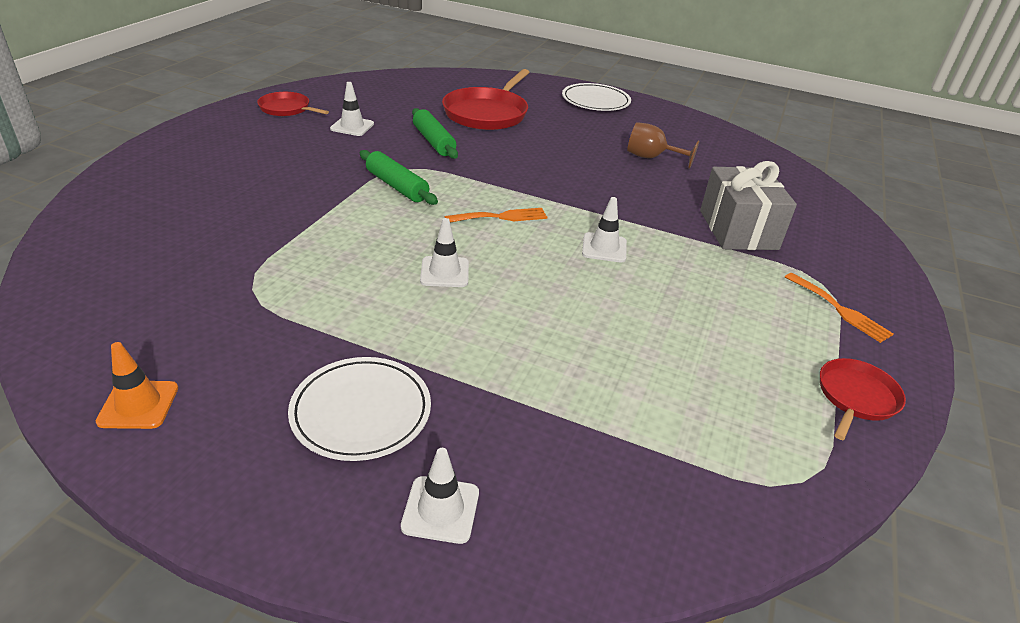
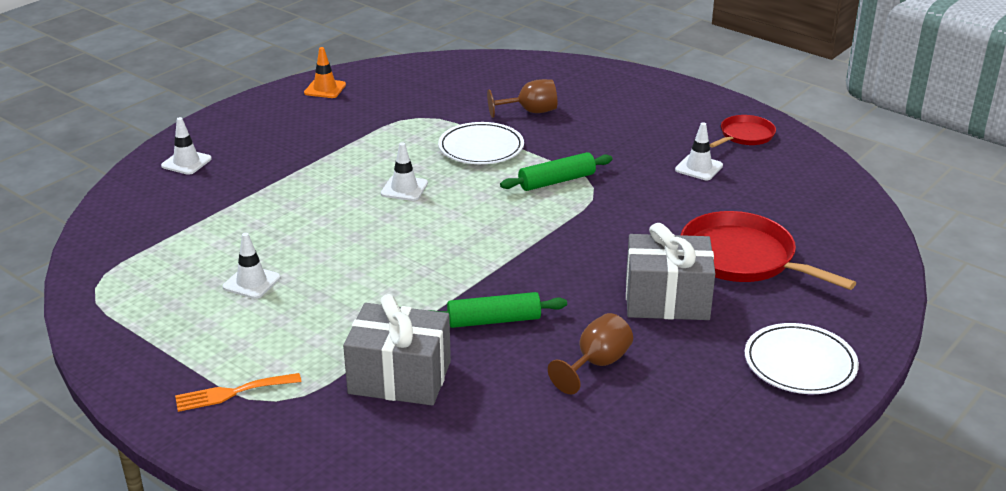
camera: 110 degrees right, 5 degrees down
white plate [288,357,431,461] -> white plate moved to [438,122,524,164]
green rolling pin [412,108,458,159] -> green rolling pin moved to [429,292,567,328]
orange fork [445,208,547,223] -> none
white traffic cone [582,197,627,263] -> white traffic cone moved to [223,233,280,299]
red pan [820,358,906,440] -> none
none -> brown goblet [487,79,557,118]
none -> grey gift [626,223,715,320]

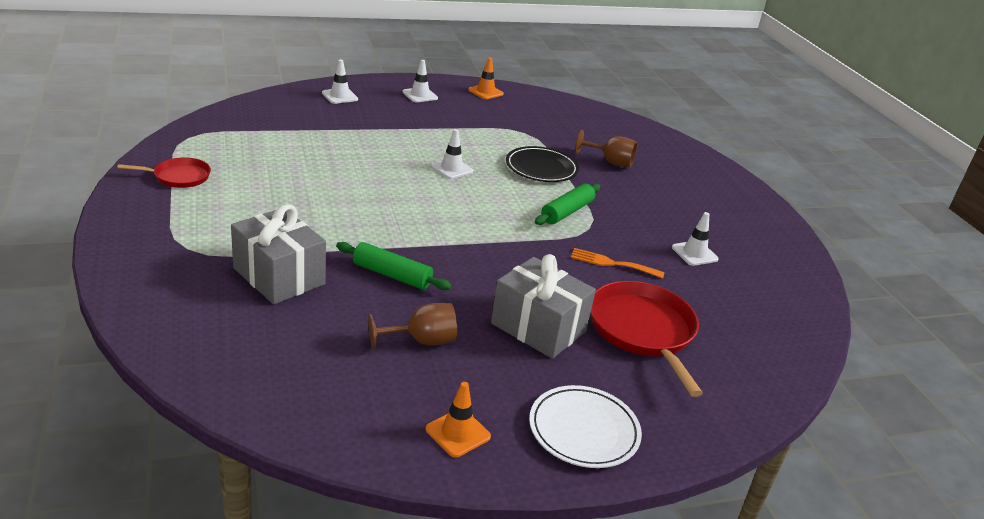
camera: 30 degrees right, 0 degrees up
orange fork [175,373,301,412] -> orange fork moved to [571,248,665,278]
white traffic cone [223,233,280,299] -> white traffic cone moved to [403,60,438,102]
white plate [438,122,524,164] -> black plate [506,146,579,182]
green rolling pin [500,152,613,191] -> green rolling pin turned 60 degrees counterclockwise [535,183,600,225]
red pan [710,115,776,148] -> red pan moved to [118,157,211,188]
none -> orange traffic cone [426,382,491,457]

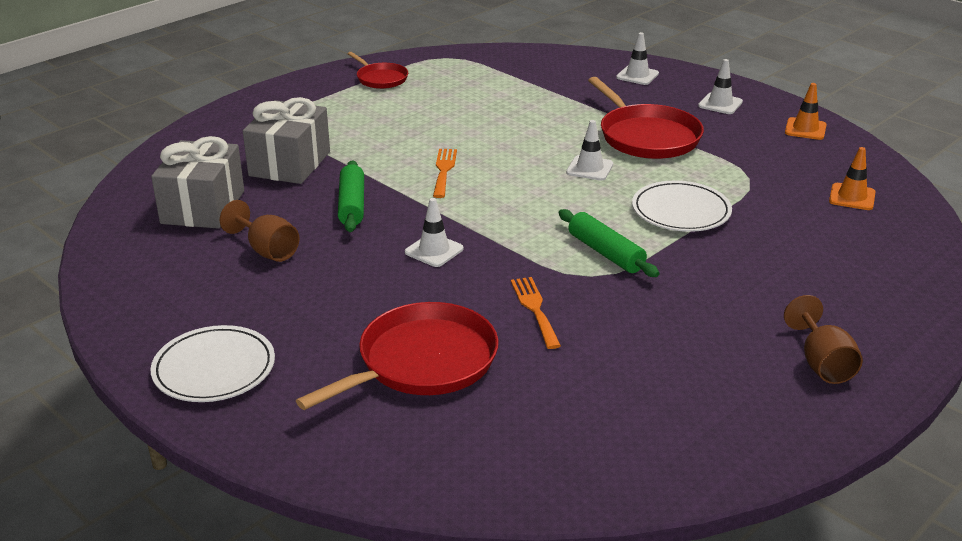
camera: 65 degrees right, 0 degrees up
orange traffic cone [426,382,491,457] -> orange traffic cone moved to [829,147,875,210]
grey gift [491,254,596,359] -> grey gift moved to [151,136,244,229]
black plate [506,146,579,182] -> white plate [632,181,732,232]
green rolling pin [535,183,600,225] -> green rolling pin turned 45 degrees clockwise [559,209,659,277]
brown goblet [575,130,637,167] -> brown goblet moved to [784,295,863,384]
white traffic cone [672,212,719,266] -> white traffic cone moved to [405,198,464,267]
none -> orange fork [433,149,457,198]
none -> red pan [588,77,704,159]

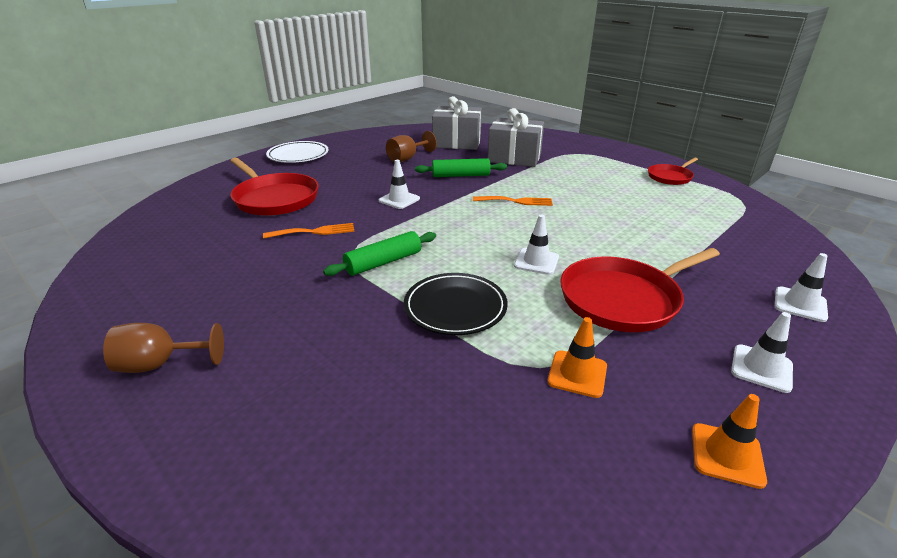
camera: 90 degrees right, 0 degrees up
white plate [632,181,732,232] -> black plate [404,273,508,335]
orange traffic cone [829,147,875,210] -> orange traffic cone moved to [547,317,607,398]

